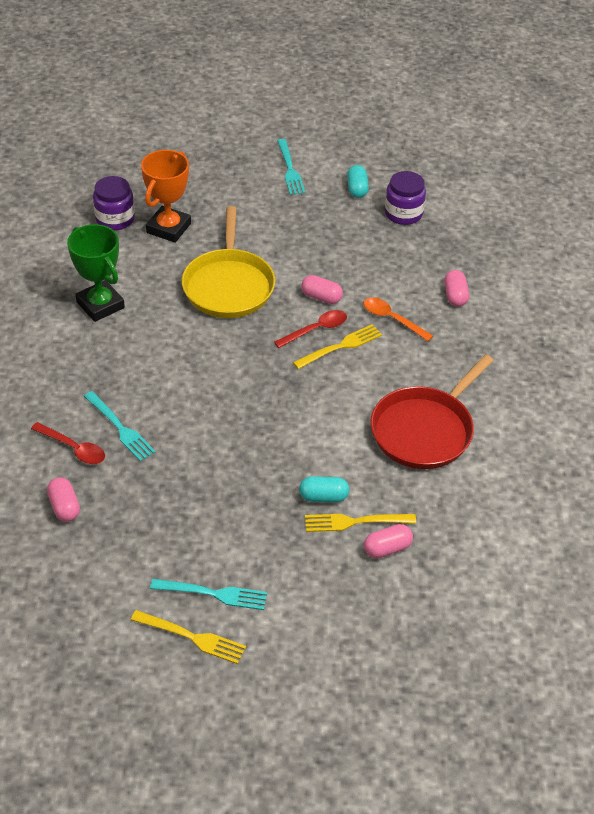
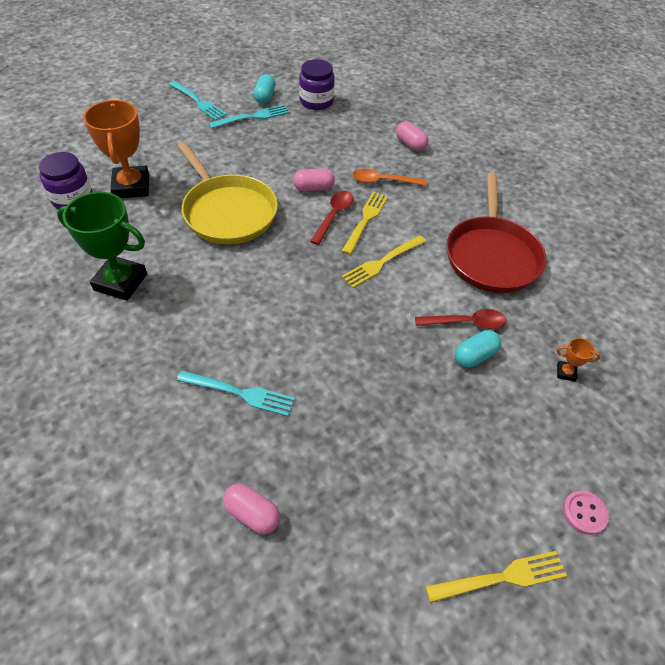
camera: 35 degrees left, 5 degrees up
red spoon [31,422,105,464] -> red spoon moved to [415,309,506,329]
turquoise fork [150,579,267,610] -> turquoise fork moved to [209,104,289,129]
yellow fork [305,514,416,532] -> yellow fork moved to [341,235,426,288]
turquoise capsule [347,165,369,198] -> turquoise capsule turned 45 degrees clockwise [254,74,276,104]
pink capsule [364,524,413,558] -> orange trophy [557,338,600,382]
none -> pink button [563,490,609,535]

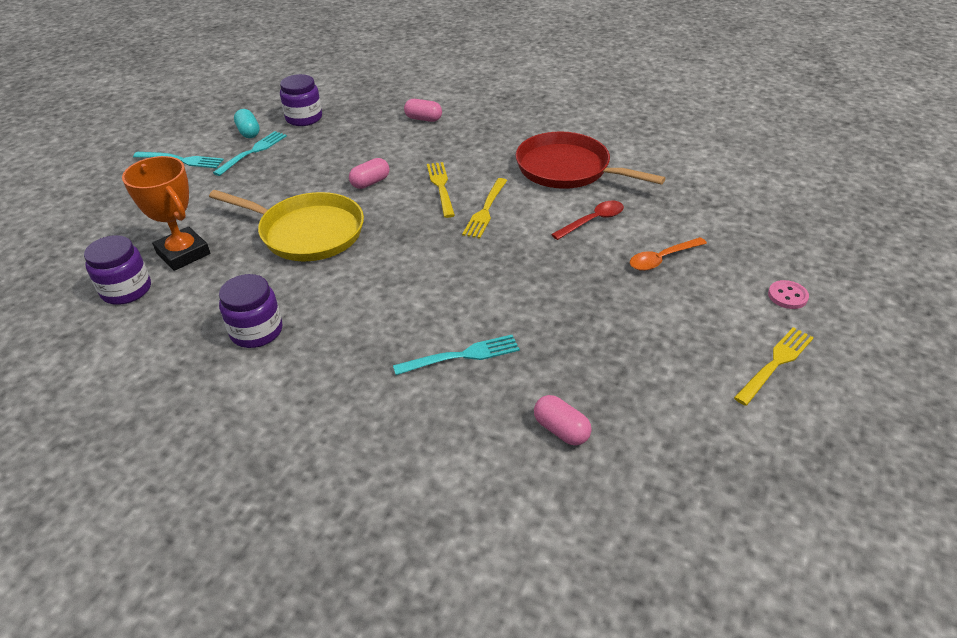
camera: 30 degrees left, 10 degrees down
green trophy [57,192,147,301] -> purple jar [219,274,282,348]
pink capsule [223,484,280,534] -> pink capsule turned 45 degrees clockwise [534,395,592,445]
red spoon [310,191,353,245] -> none
orange spoon [352,169,427,186] -> orange spoon moved to [630,237,707,271]
red pan [446,173,546,293] -> red pan turned 150 degrees clockwise [516,131,665,189]
turquoise capsule [455,330,501,368] -> none
orange trophy [557,338,600,382] -> none

